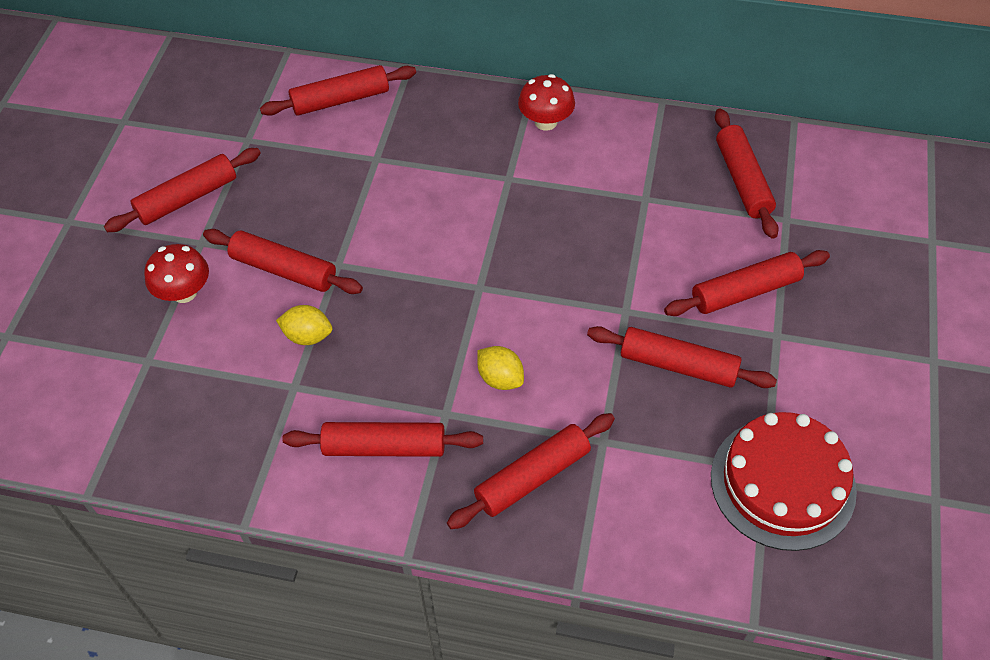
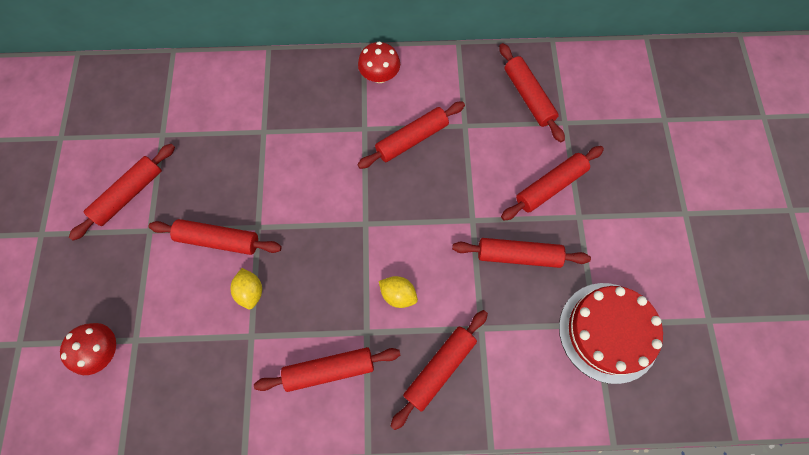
camera: 15 degrees left, 15 degrees up
red mushroom [144,244,209,303] -> red mushroom moved to [60,323,116,375]
red rolling pin [260,65,416,116] -> red rolling pin moved to [357,102,465,169]
yellow lemon [276,305,332,345] -> yellow lemon turned 75 degrees clockwise [230,268,262,309]

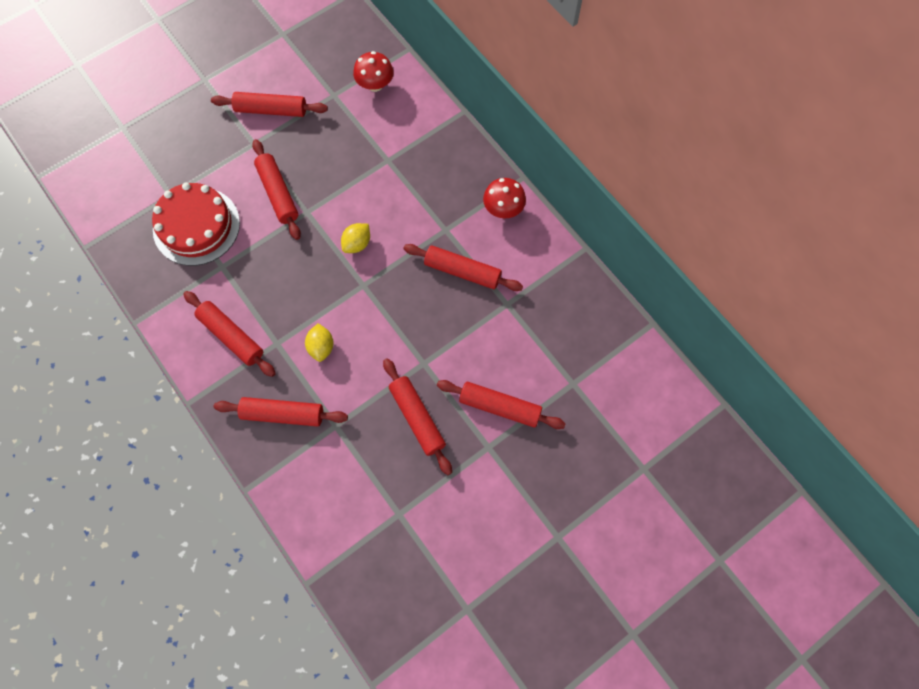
camera: 55 degrees right, 0 degrees up
red mushroom [60,323,116,375] -> red mushroom moved to [353,51,394,92]
yellow lemon [230,268,262,309] -> yellow lemon moved to [341,223,370,253]
red rolling pin [499,43,565,142] -> none
red cake [559,283,663,384] -> red cake moved to [152,183,240,266]

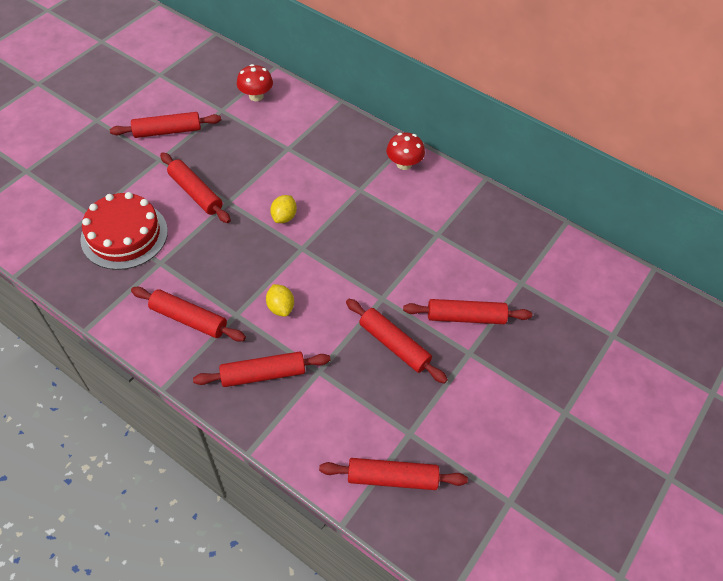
camera: 20 degrees left, 15 degrees down
red rolling pin [403,244,523,291] -> red rolling pin moved to [319,458,468,490]

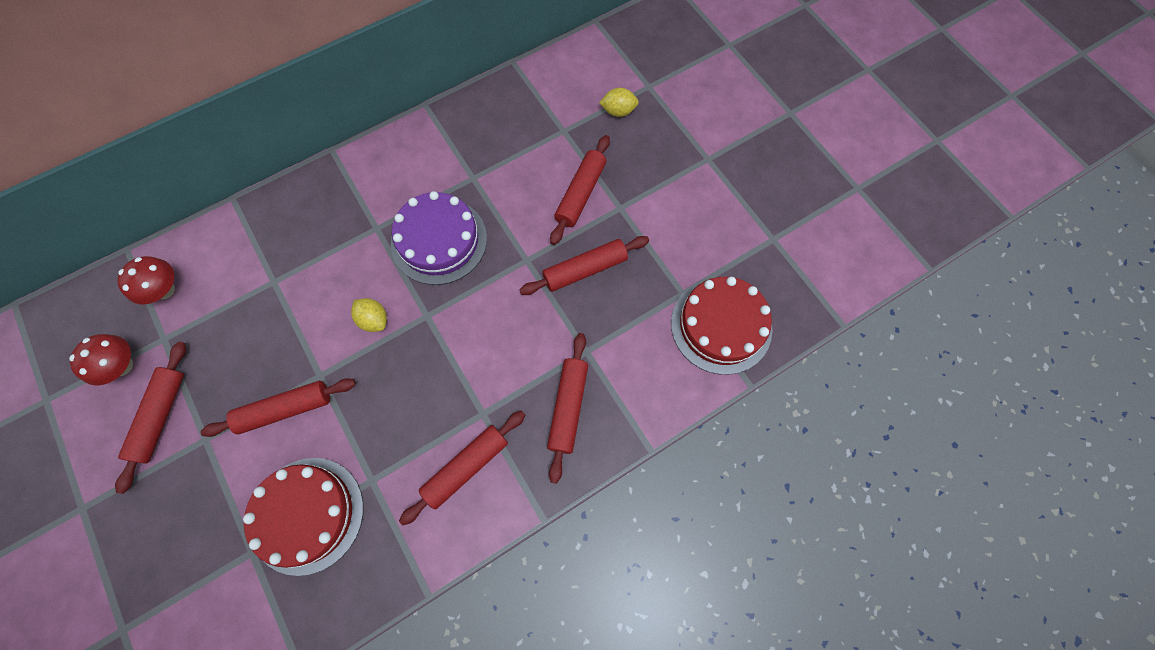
camera: 65 degrees left, 15 degrees up
yellow lemon [266,284,294,317] -> yellow lemon moved to [599,88,639,117]
red rolling pin [319,458,468,490] -> red cake [671,277,772,375]
red mushroom [386,132,425,170] -> red mushroom moved to [69,334,133,385]
none -> purple cake [391,191,487,285]

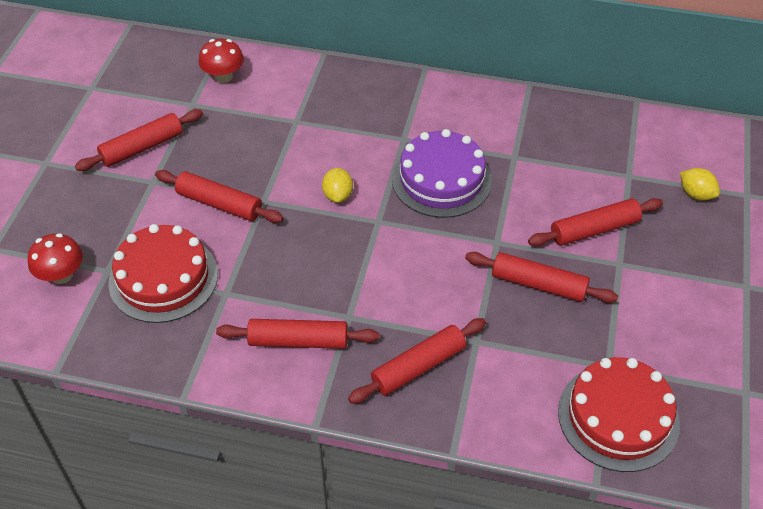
camera: 45 degrees right, 20 degrees down
red mushroom [69,334,133,385] -> red mushroom moved to [27,233,83,284]

